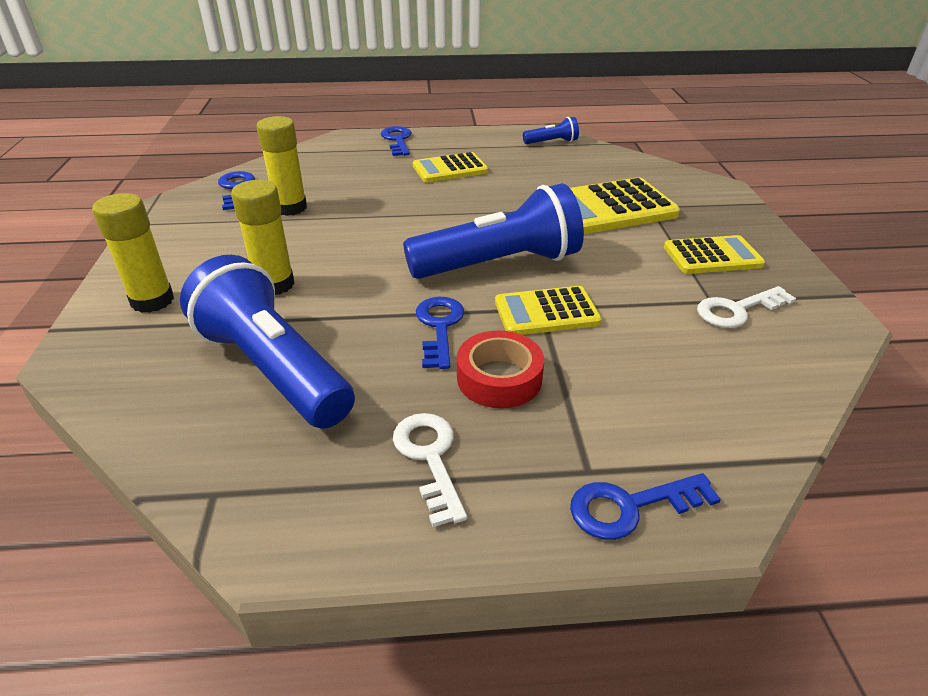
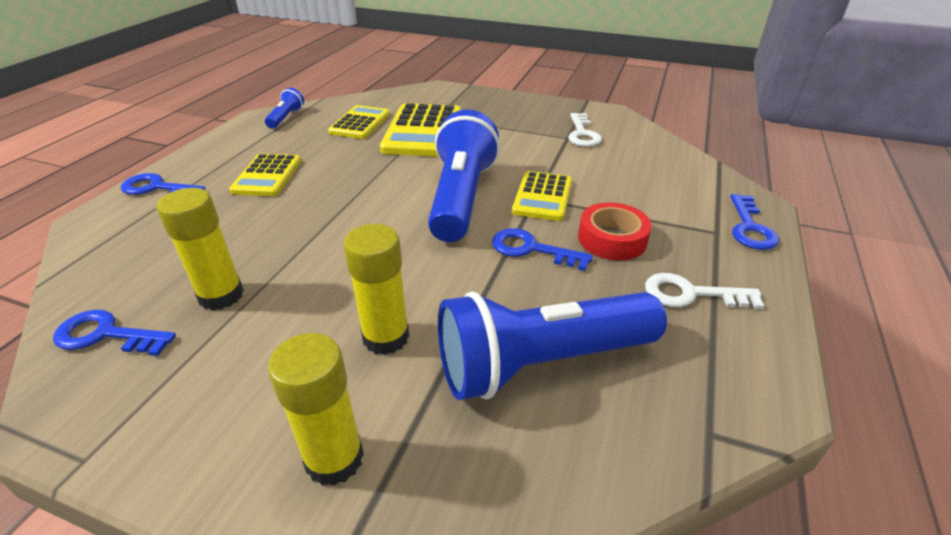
camera: 65 degrees left, 0 degrees up
yellow calculator [664,235,765,274] -> yellow calculator moved to [328,105,390,139]

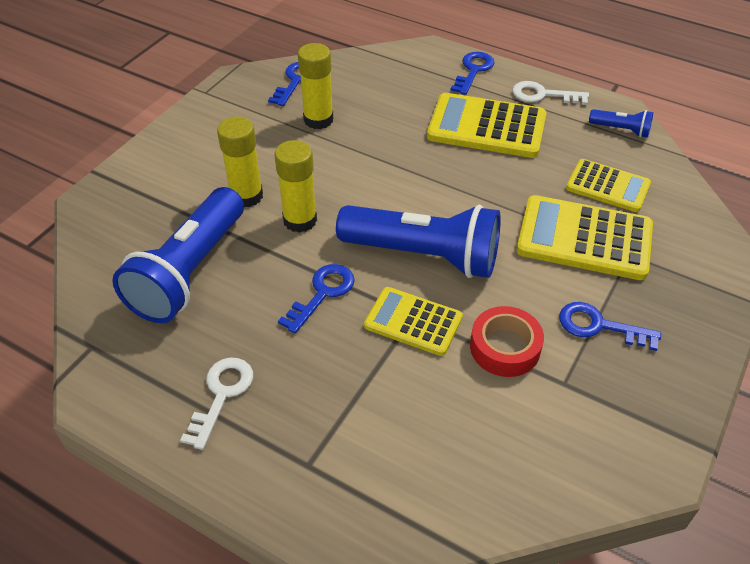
camera: 100 degrees right, 10 degrees up
yellow calculator [229,154,301,196] -> yellow calculator [427,93,547,158], size x1.60
yellow glue stick [268,333,364,486] -> yellow glue stick moved to [274,140,317,233]
blue flashlight [438,292,667,400] -> blue flashlight turned 150 degrees counterclockwise [112,187,244,323]
white key [568,113,602,147] -> white key moved to [512,81,589,105]
red tape [578,202,652,260] -> red tape moved to [470,306,544,377]
blue key [730,194,779,250] -> blue key moved to [559,302,661,351]

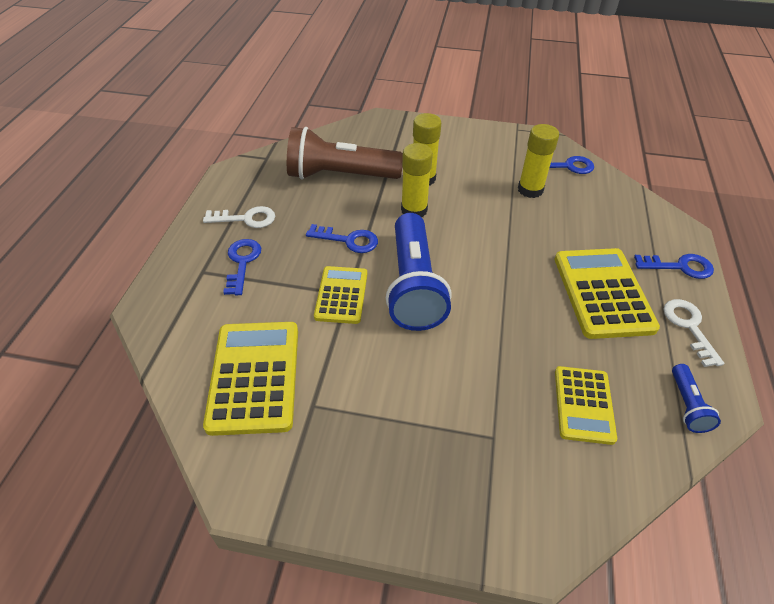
camera: 70 degrees right, 0 degrees up
blue flashlight [112,187,244,323] -> brown flashlight [287,127,403,180]
red tape [470,306,544,377] -> none
yellow calculator [516,195,653,280] -> yellow calculator moved to [203,322,298,436]
blue key [559,302,661,351] -> blue key moved to [223,239,261,295]

